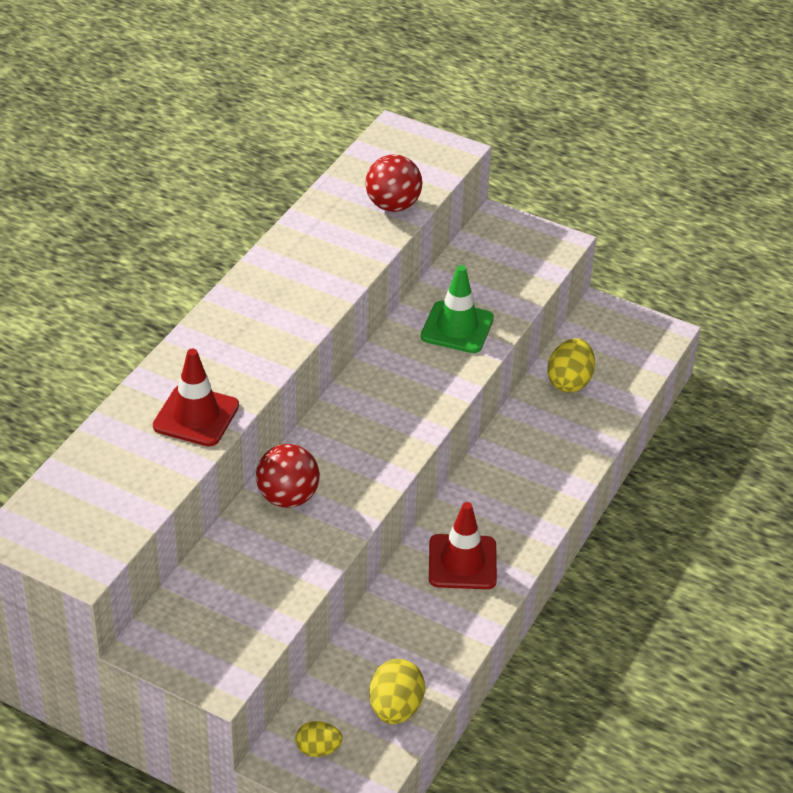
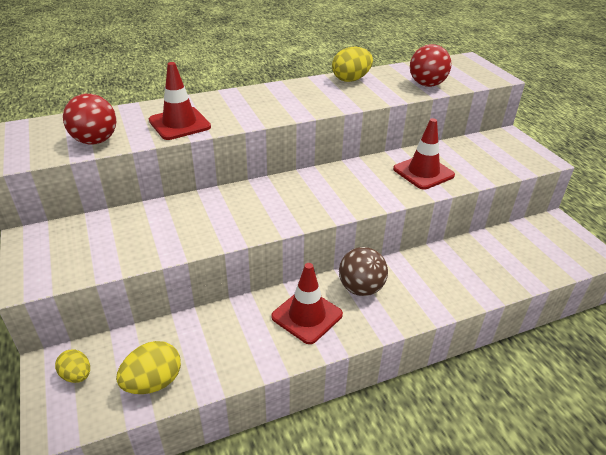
camera: 40 degrees right, 5 degrees down
red ball [256,444,320,508] -> red ball moved to [63,94,116,144]
green traffic cone [421,265,494,353] -> red traffic cone [393,118,455,190]
yellow egg [547,338,595,393] -> yellow egg moved to [332,47,373,82]
none -> brown ball [339,247,388,296]

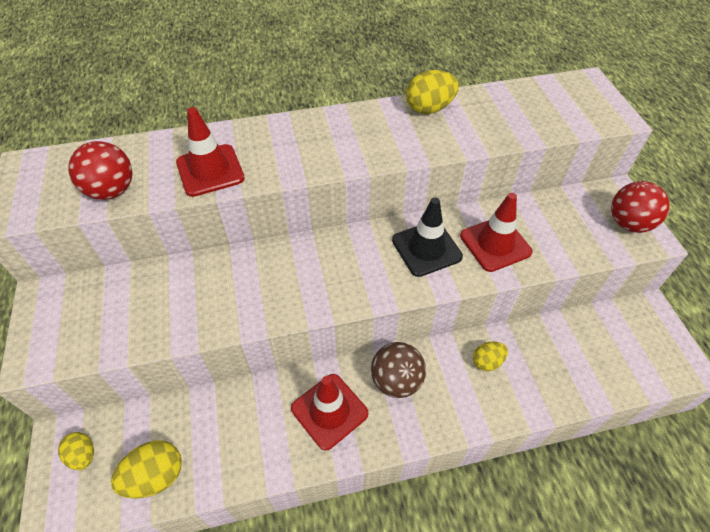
camera: 10 degrees right, 15 degrees up
red ball [410,44,451,87] -> red ball moved to [611,181,670,233]
none -> black traffic cone [392,197,463,277]
none -> yellow egg [473,342,508,371]

